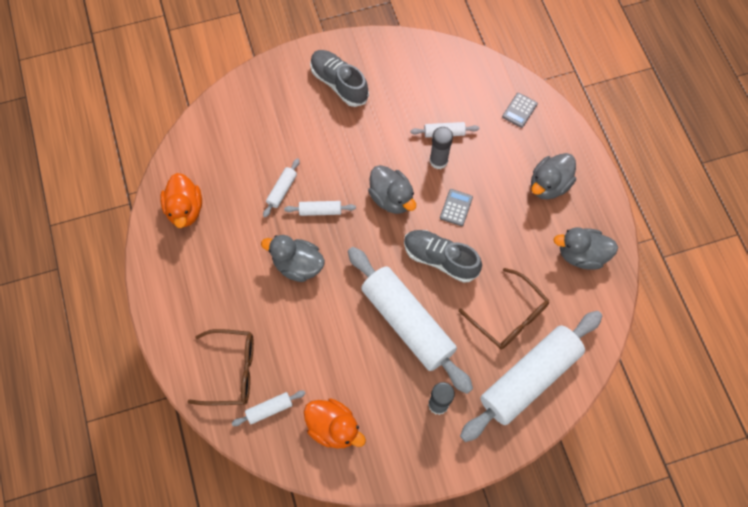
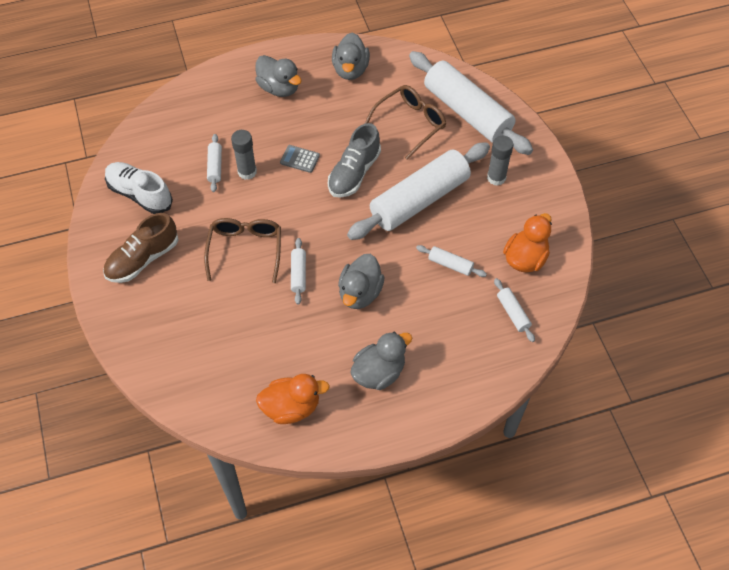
camera: 90 degrees left, 10 degrees down
brown glasses [188,329,254,405] -> brown glasses moved to [204,218,281,283]
white rolling pin [263,158,300,218] -> white rolling pin moved to [416,245,487,277]
grey shoe [310,50,369,107] -> brown shoe [103,213,178,283]
grey duck [368,165,416,214] -> grey duck moved to [351,332,412,390]
grey calculator [502,93,538,128] -> none
none -> white shoe [105,162,173,214]

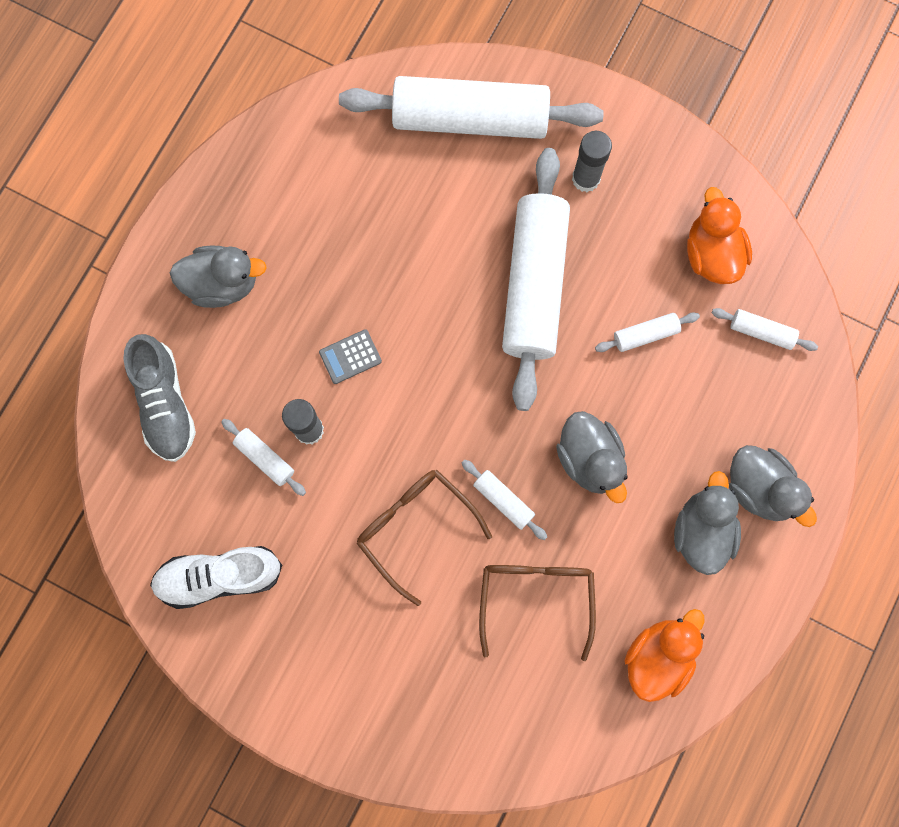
camera: 45 degrees left, 20 degrees up
brown shoe [103,213,178,283] -> none
grey shoe [328,123,381,198] -> grey shoe moved to [123,334,196,462]
grey duck [332,32,370,80] -> grey duck moved to [729,445,817,527]
brown glasses [364,85,446,160] -> brown glasses moved to [479,565,596,661]

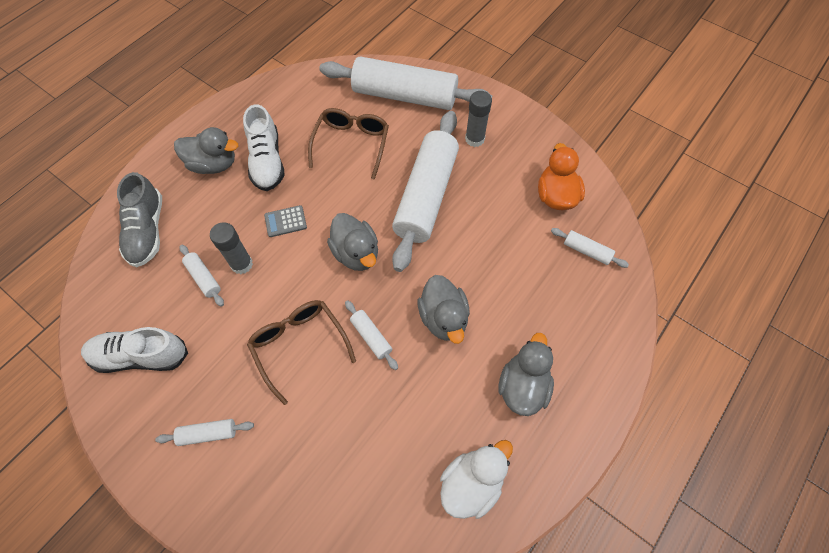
camera: 10 degrees right, 15 degrees down
brown glasses [479,565,596,661] -> brown glasses moved to [308,108,389,180]
white rolling pin [595,312,700,352] -> white rolling pin moved to [155,419,254,446]
orange duck [624,609,705,702] -> white duck [440,440,513,519]
grey duck [729,445,817,527] -> grey duck moved to [327,213,378,271]
none -> white shoe [243,104,285,191]

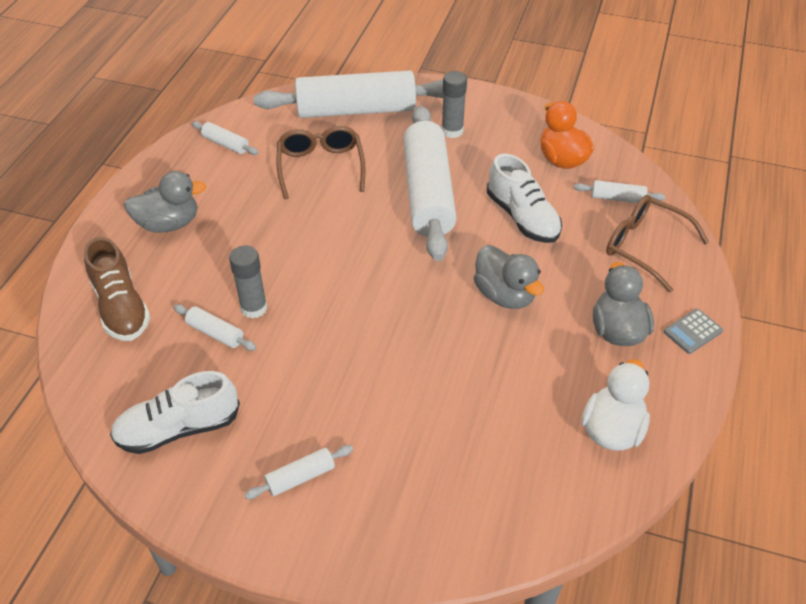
camera: 20 degrees left, 15 degrees down
grey shoe [117,172,162,267] -> brown shoe [84,237,151,341]
white shoe [243,104,285,191] -> white shoe moved to [487,154,562,243]
brown glasses [247,300,356,405] -> brown glasses moved to [606,195,709,293]
grey calculator [264,205,307,237] -> grey calculator moved to [664,309,723,354]
grey duck [327,213,378,271] -> none
white rolling pin [345,300,398,370] -> white rolling pin moved to [192,121,259,155]

